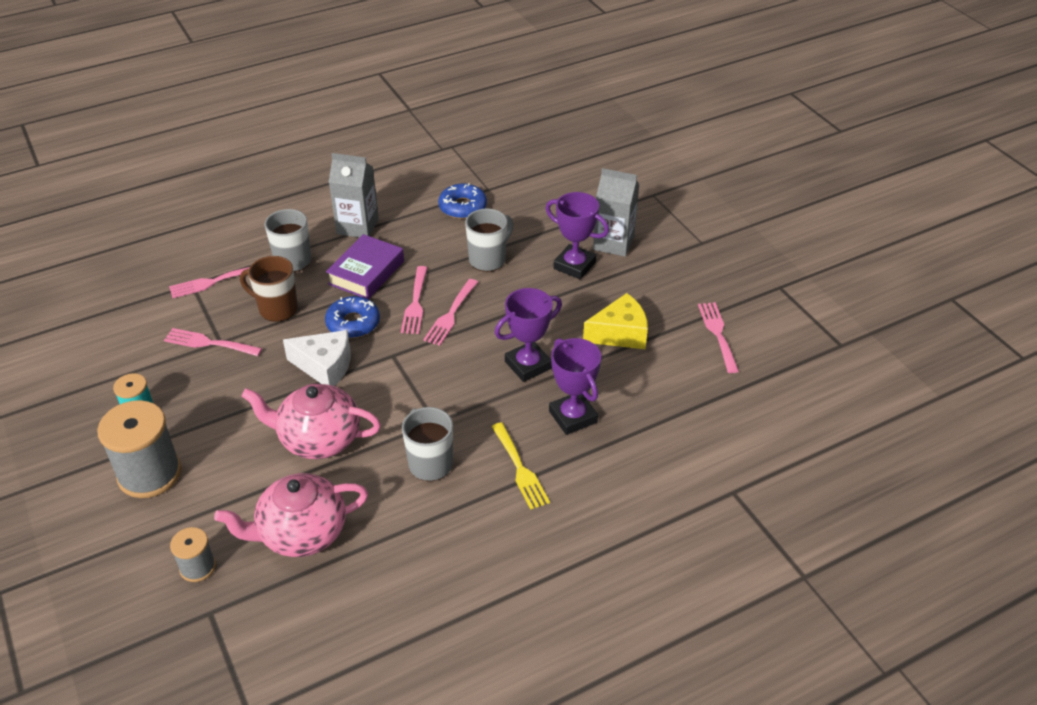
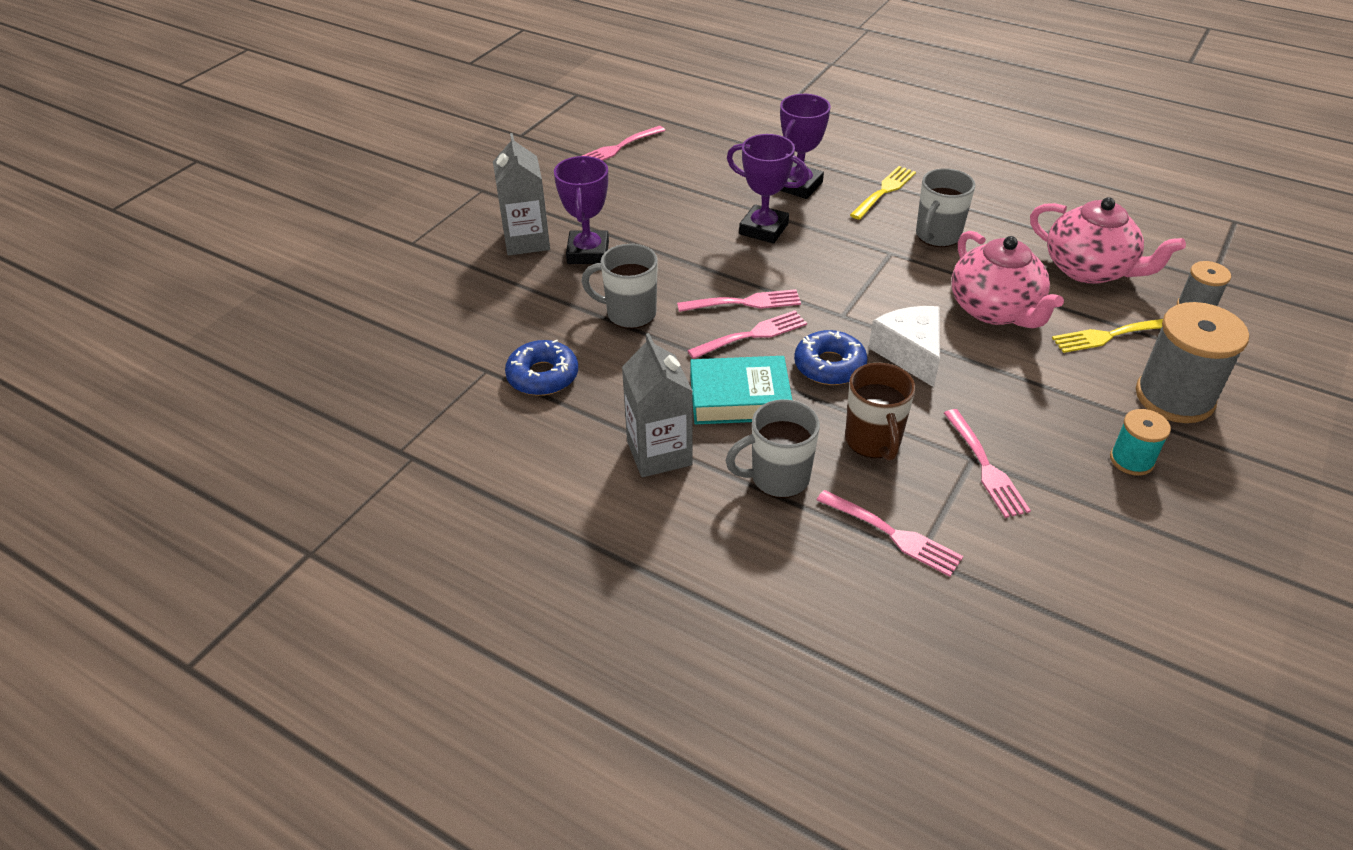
camera: 120 degrees left, 0 degrees up
purple book [326,234,404,299] -> turquoise book [690,356,792,424]
yellow cheese [583,293,648,349] -> none
none -> yellow fork [1052,319,1163,353]

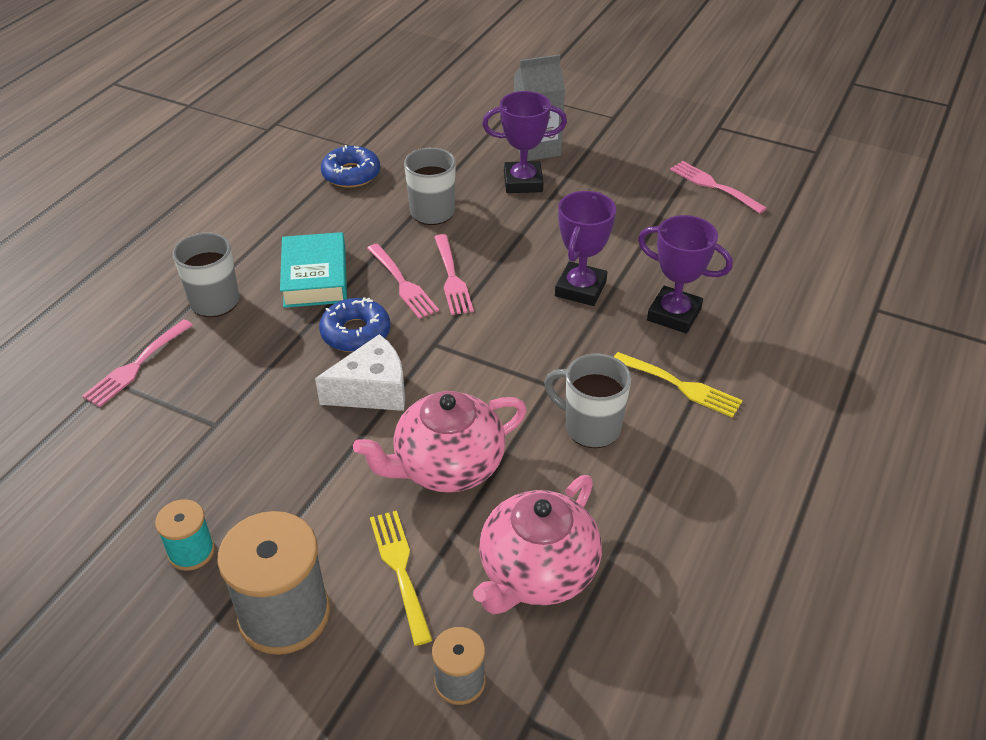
camera: 85 degrees right, 0 degrees up
grey carton [622,333,693,477] -> none
brown mug [845,363,915,461] -> none
pink fork [944,409,1031,518] -> none

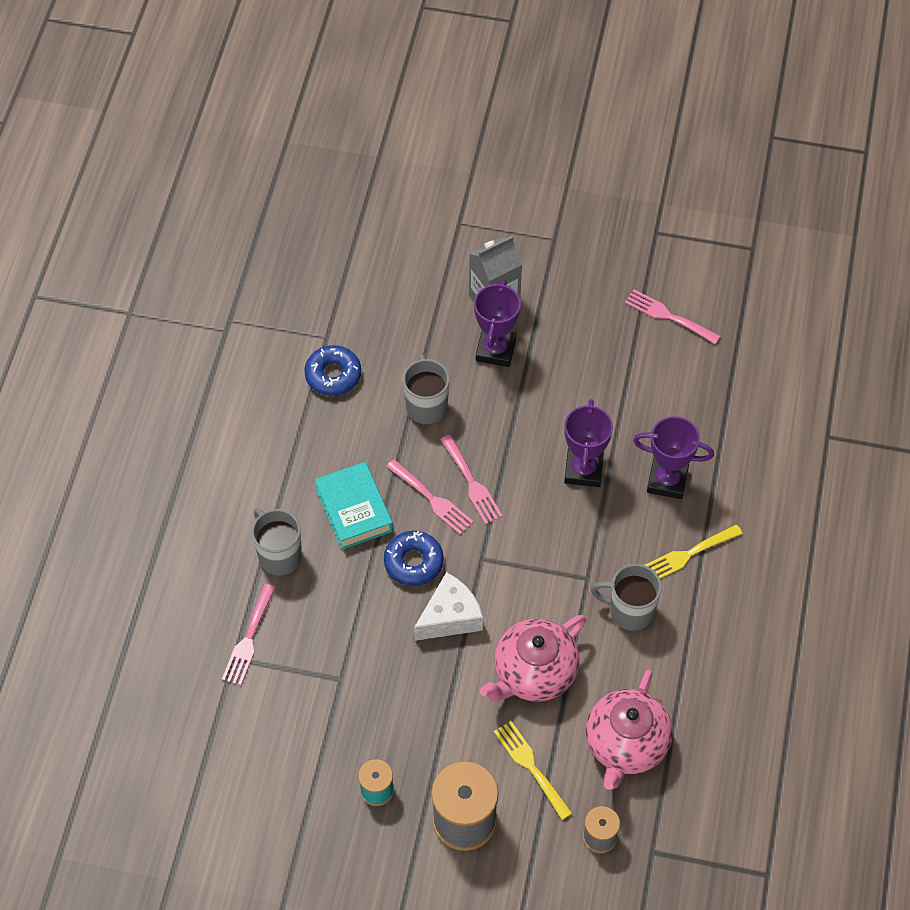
camera: 15 degrees left, 15 degrees up
purple trophy [482,91,567,193] -> purple trophy turned 60 degrees counterclockwise [474,280,521,367]
yellow fork [614,352,743,418] -> yellow fork turned 135 degrees clockwise [645,525,743,579]

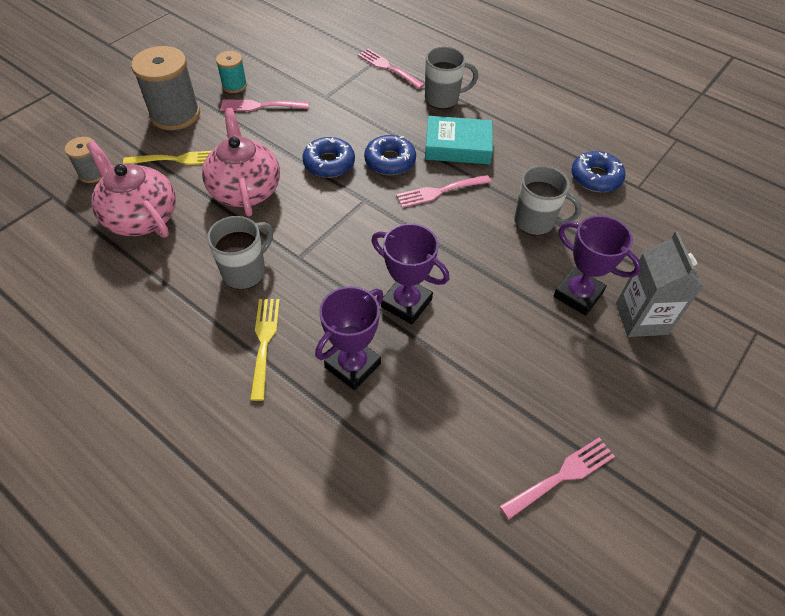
camera: 115 degrees right, 5 degrees down
white cheese [414,572,483,641] -> blue donut [302,137,355,178]
pink fork [440,435,503,524] -> pink fork moved to [220,99,309,111]

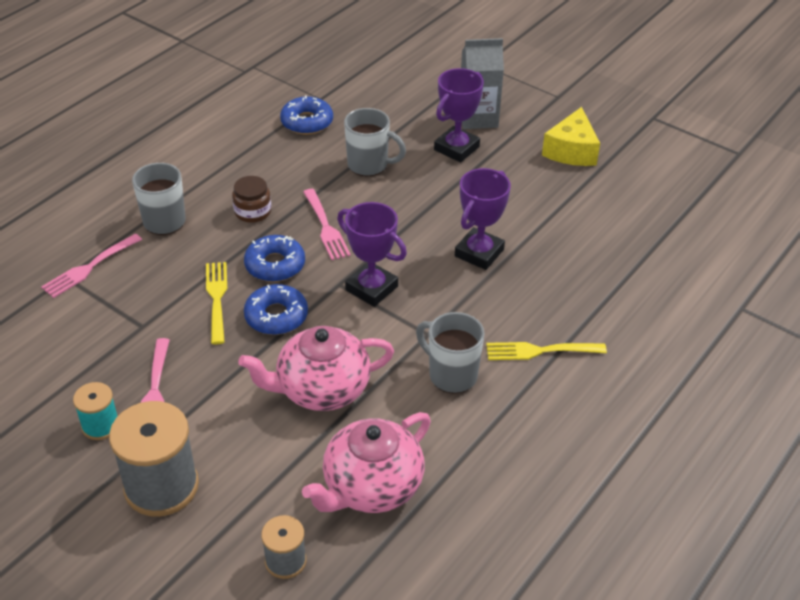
camera: 90 degrees left, 10 degrees down
yellow fork [123,151,211,165] -> yellow fork moved to [206,262,227,344]
purple trophy [315,286,384,390] -> purple trophy moved to [337,202,407,307]
turquoise book [425,116,493,164] -> brown jar [232,176,271,223]
pink fork [500,438,615,519] -> none
grey mug [514,166,582,236] -> grey mug turned 90 degrees clockwise [344,108,406,176]
none -> yellow cheese [542,107,600,166]

